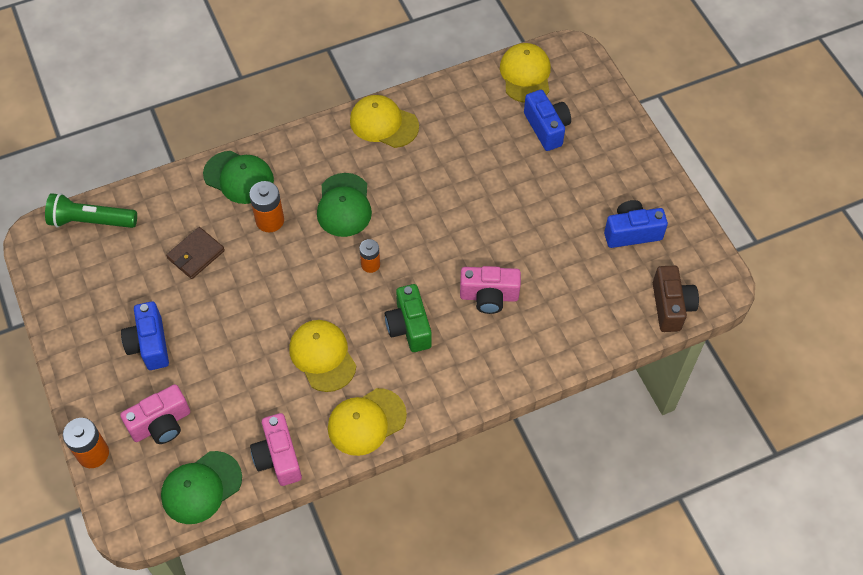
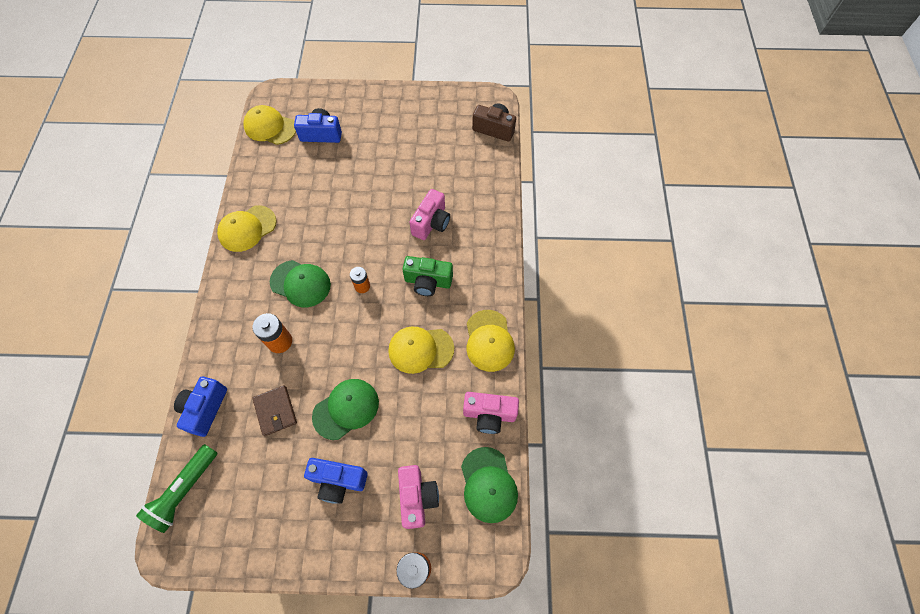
camera: 65 degrees left, 5 degrees up
green cap [203,151,274,204] -> green cap moved to [312,379,379,440]
blue camera [604,200,668,248] -> blue camera moved to [174,377,227,437]

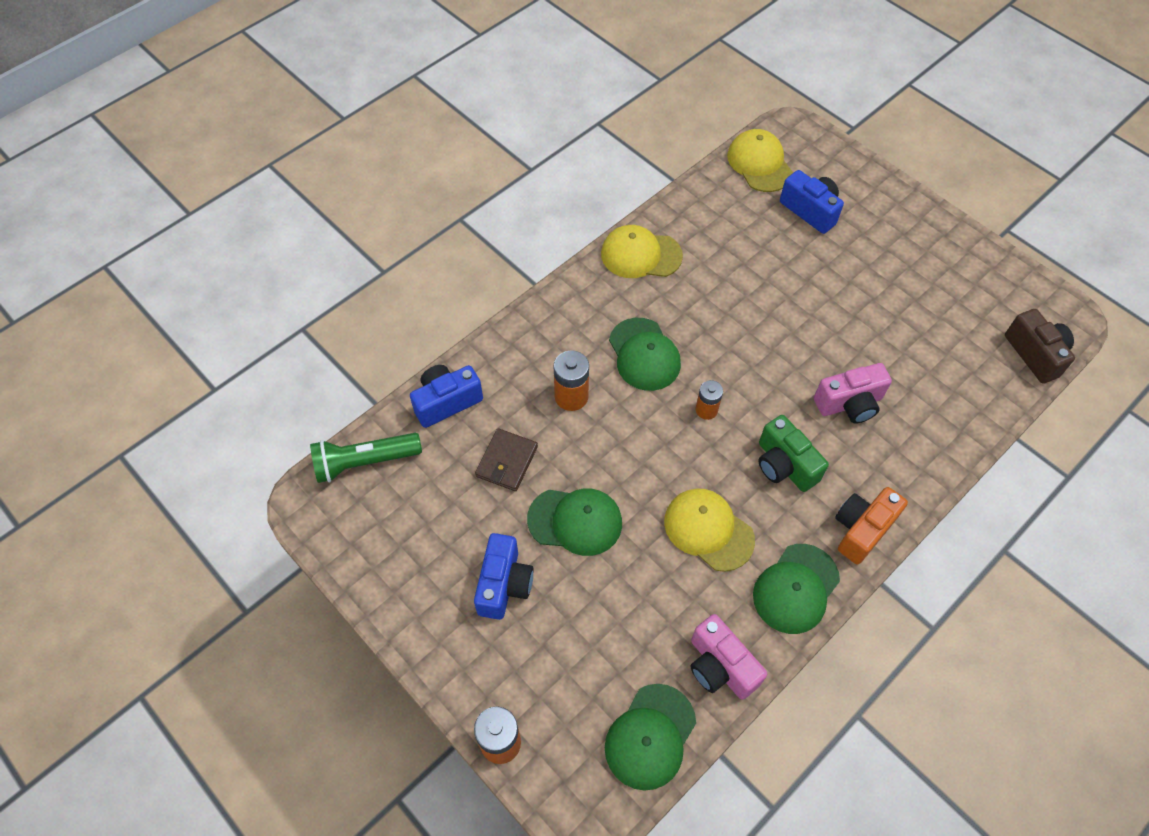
camera: 45 degrees right, 5 degrees down
blue camera [304,458,368,504] -> blue camera turned 135 degrees counterclockwise [474,533,534,620]
pink camera [398,465,439,529] -> none
yellow cap [467,310,515,372] -> green cap [753,544,840,634]
none -> orange camera [835,487,908,565]

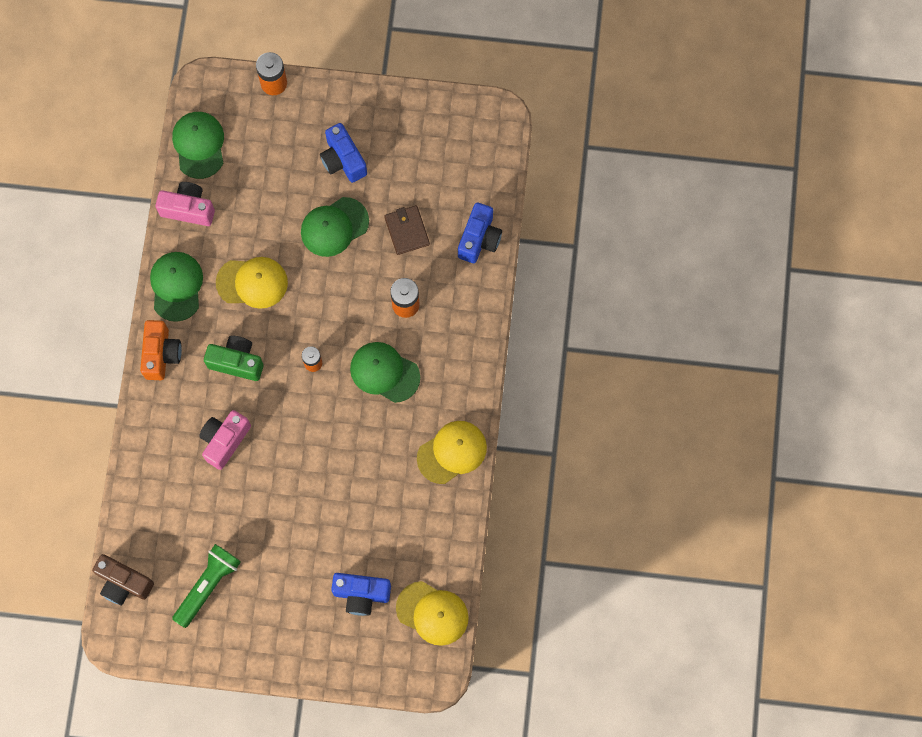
camera: 140 degrees right, 15 degrees up
green flashlight [310,433,422,483] -> green flashlight moved to [172,544,241,628]

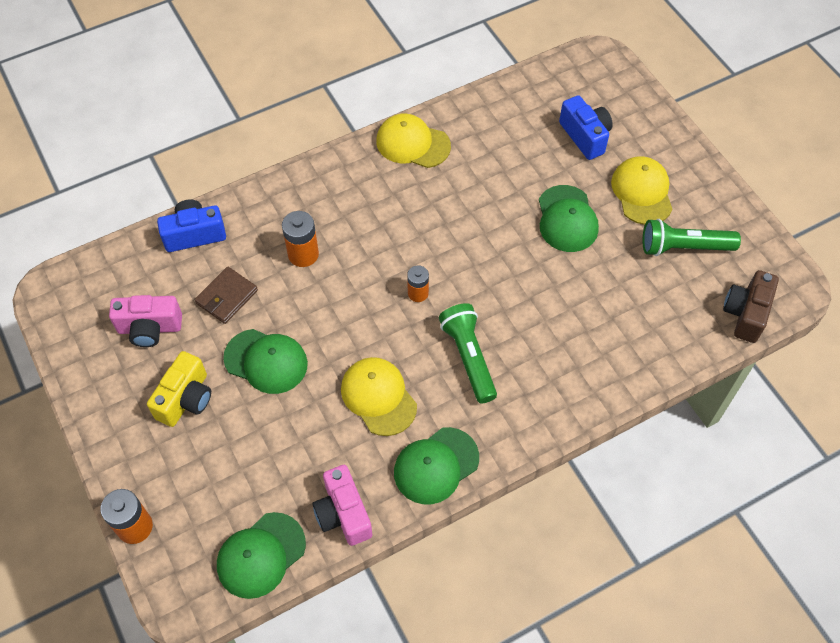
camera: 125 degrees left, 15 degrees down
brown camera [92,554,154,605] -> brown camera turned 150 degrees counterclockwise [723,270,779,343]
orange camera [140,320,182,380] -> none
pink camera [199,410,251,470] -> pink camera moved to [109,295,182,347]
green camera [204,335,264,381] -> green flashlight [439,303,497,403]
blue camera [320,123,367,183] -> yellow camera [147,351,211,427]
green cap [350,342,420,403] -> green cap moved to [539,185,599,252]
yellow cap [396,581,469,646] -> yellow cap moved to [611,157,672,225]

